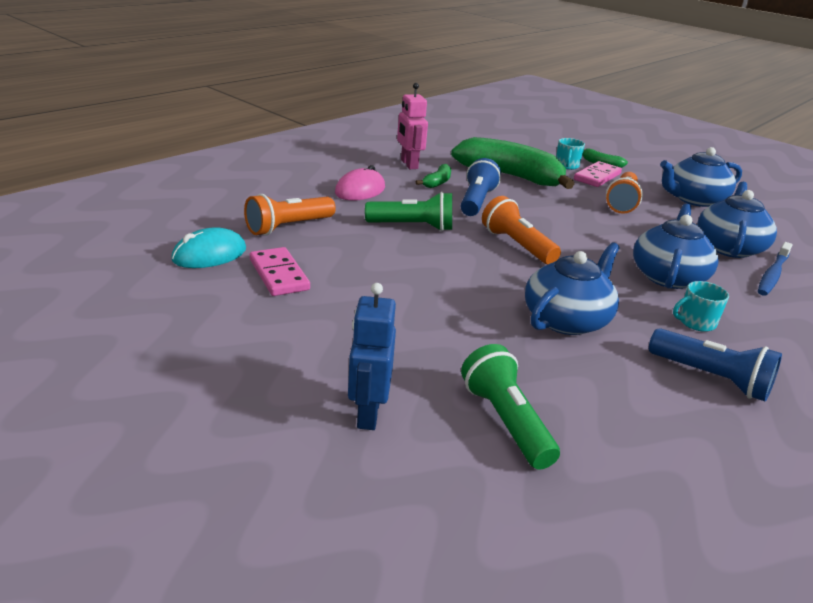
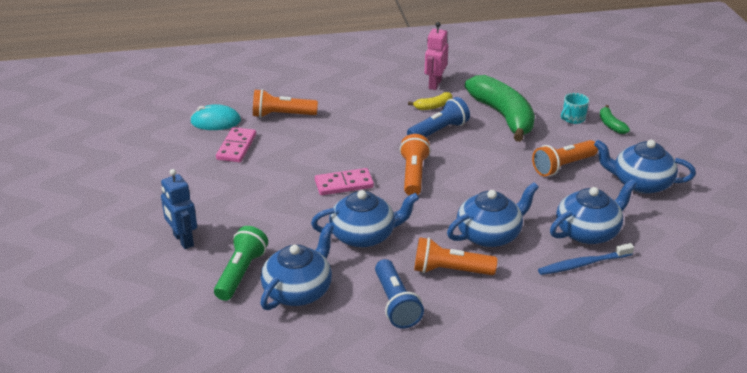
camera: 40 degrees right, 5 degrees up
pink mouse [335,165,385,200] -> none
blue robot [348,283,396,430] -> blue robot turned 75 degrees counterclockwise [161,169,197,249]
green flashlight [365,192,452,231] -> none
green banana [416,164,451,188] -> yellow banana [408,92,452,110]
pink domino [574,161,622,187] -> pink domino moved to [315,168,374,195]
turquoise mug [673,281,729,332] -> orange flashlight [414,237,497,275]
none -> blue teapot [260,223,334,310]

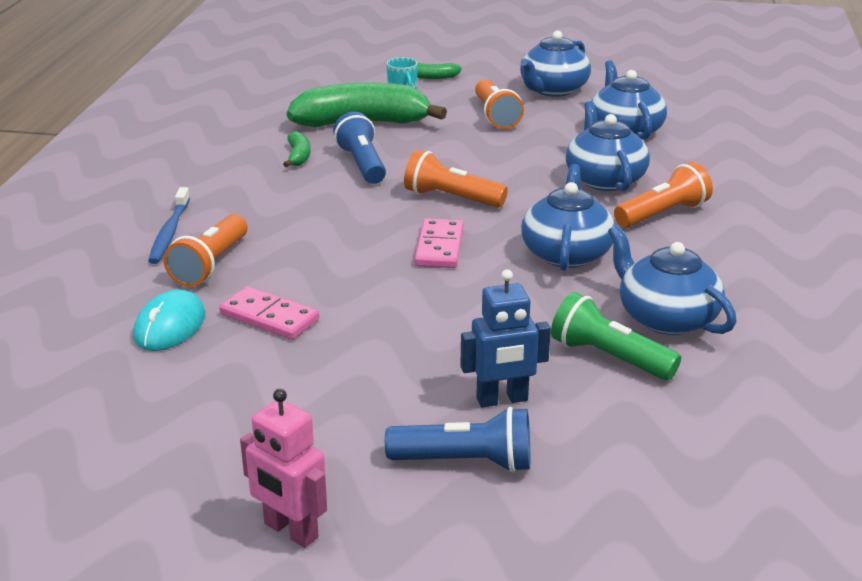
camera: 70 degrees left, 5 degrees down
blue flashlight [375,259,424,329] -> blue flashlight moved to [385,407,530,473]
yellow banana [408,92,452,110] -> green banana [283,131,310,167]
orange flashlight [414,237,497,275] -> orange flashlight turned 150 degrees counterclockwise [614,162,713,227]
pink robot [425,22,448,90] -> pink robot moved to [240,389,327,548]
blue toothbrush [538,243,634,275] -> blue toothbrush moved to [148,187,190,264]

